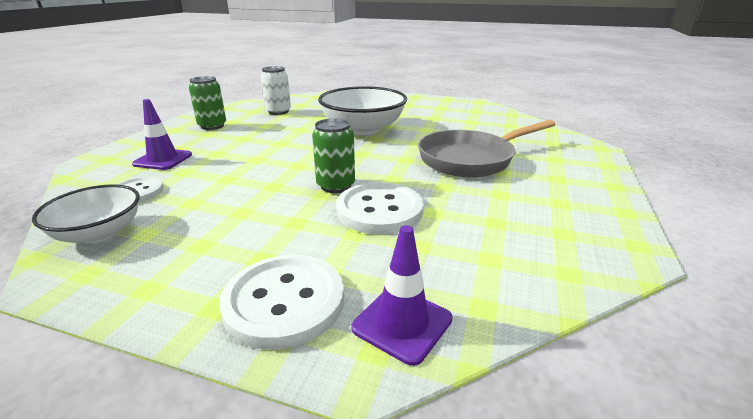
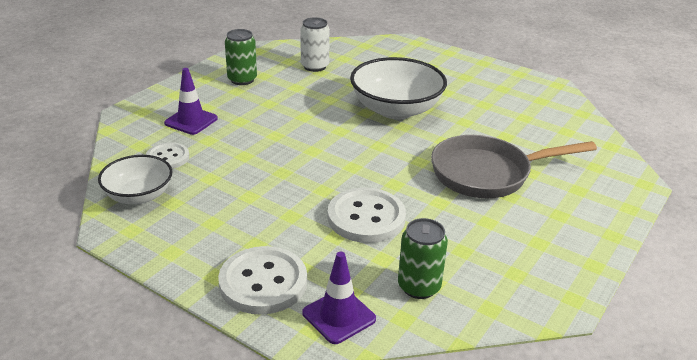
camera: 15 degrees right, 5 degrees up
green can [312,118,355,193] -> green can moved to [398,218,448,299]

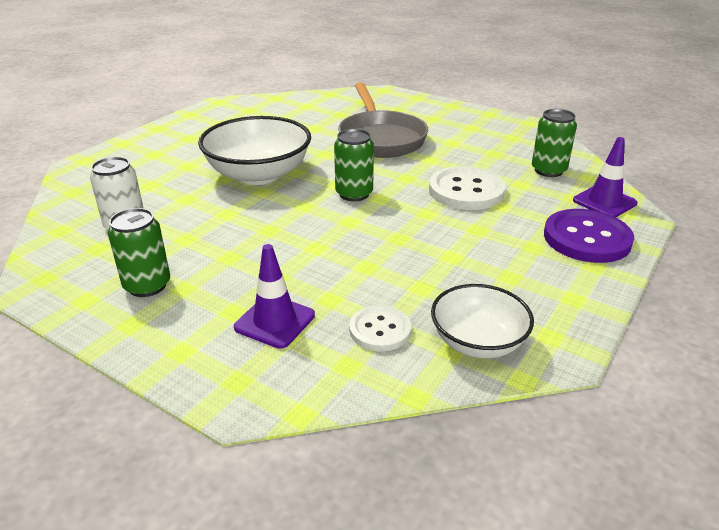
camera: 90 degrees left, 0 degrees up
white button [218,246,307,315] -> purple button [544,209,634,263]
none -> green can [334,129,374,201]

